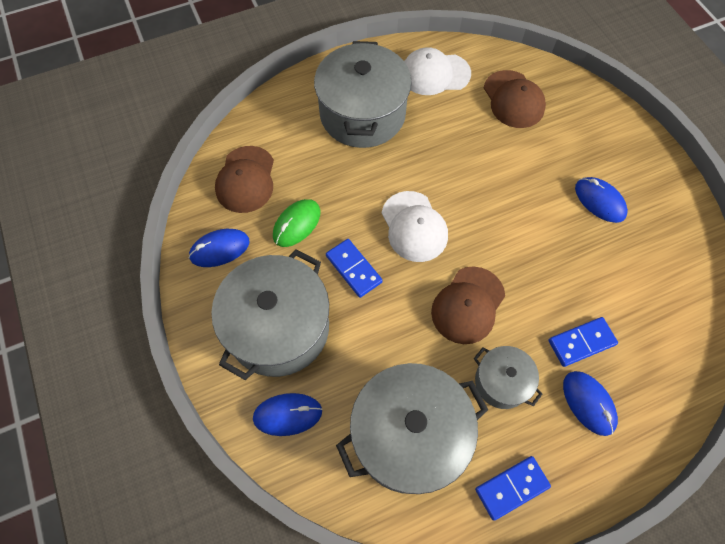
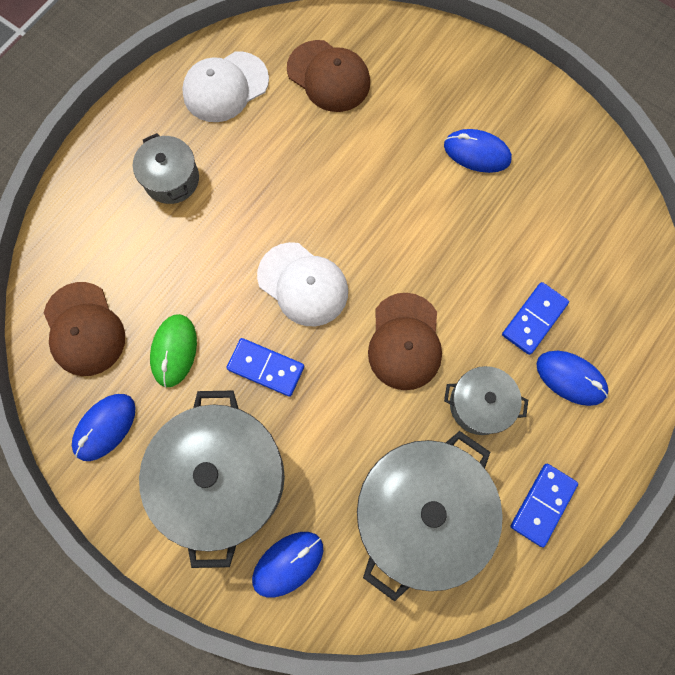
camera: 30 degrees left, 10 degrees up
grey pot [314,41,412,148] -> grey pot [133,133,199,204], size x0.51

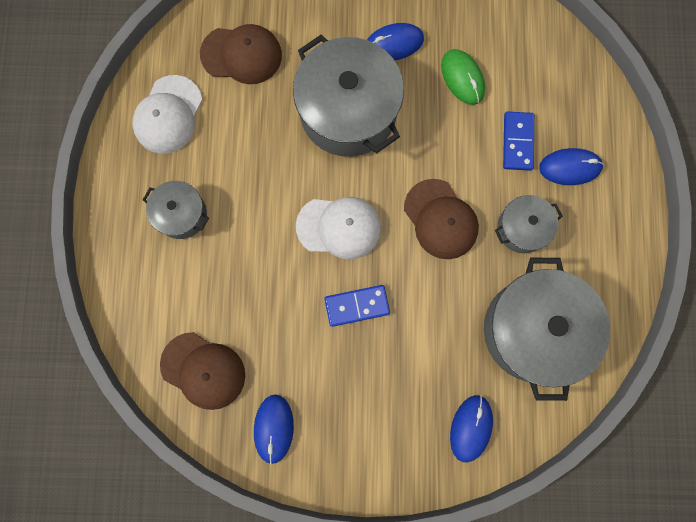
camera: 35 degrees left, 5 degrees up
grey pot [139,391,285,568] -> grey pot moved to [293,35,404,157]
green mouse [150,314,197,387] -> green mouse moved to [441,49,485,105]
blue domino [510,464,578,547] -> none

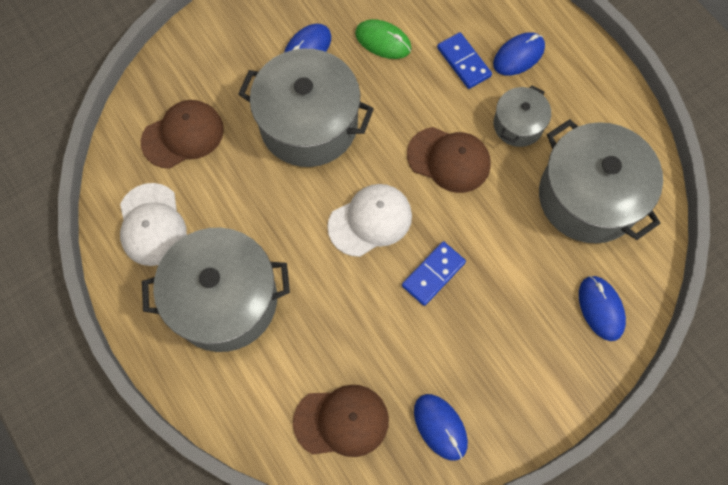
camera: 35 degrees left, 10 degrees down
grey pot [143,181,209,239] -> grey pot [142,228,290,352], size x1.94

